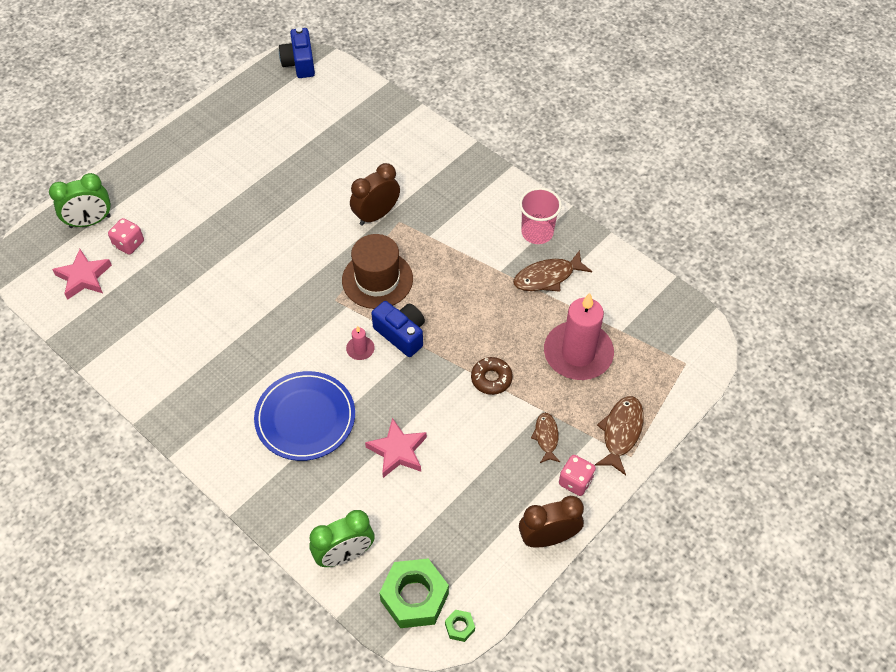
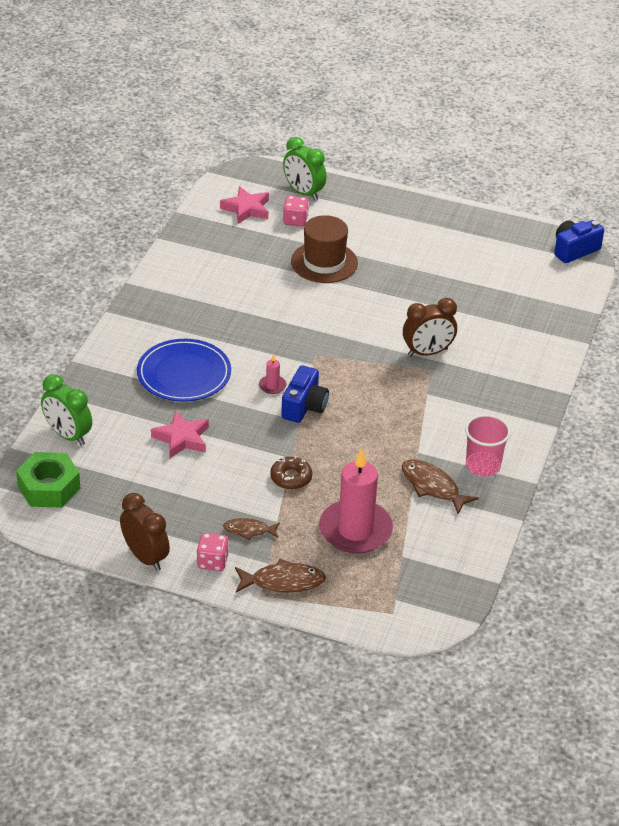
camera: 65 degrees right, 15 degrees down
brown hat [342,234,413,309] -> brown hat moved to [291,215,358,283]
brown clock [350,163,400,225] -> brown clock turned 135 degrees clockwise [403,298,457,357]
green nut [445,609,475,642] -> none
brown fish [531,413,560,463] -> brown fish turned 150 degrees counterclockwise [223,518,280,541]

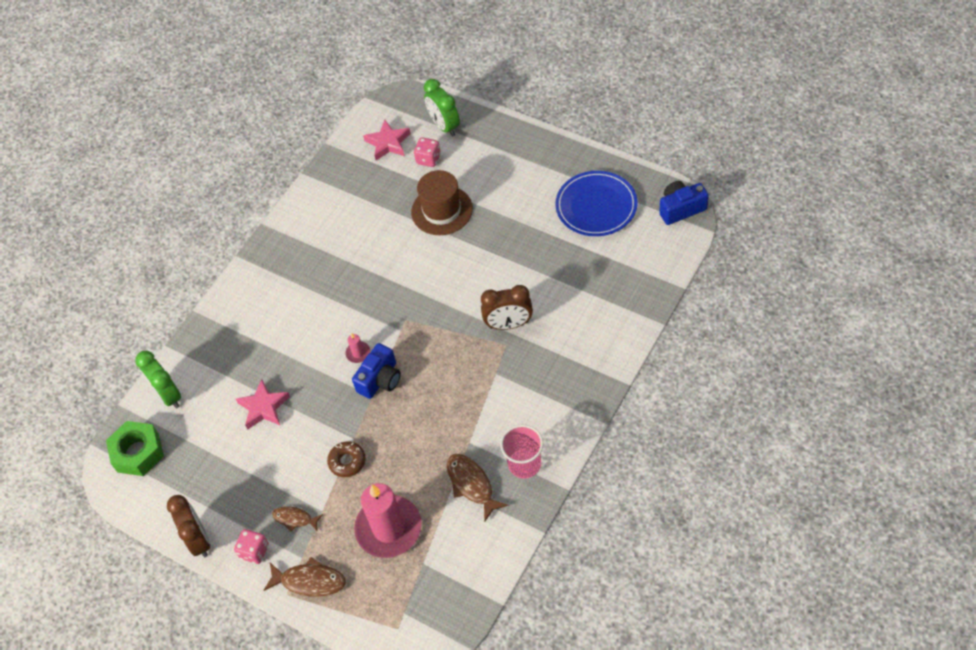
camera: 20 degrees right, 15 degrees up
blue plate [137,339,231,402] -> blue plate moved to [555,171,637,236]

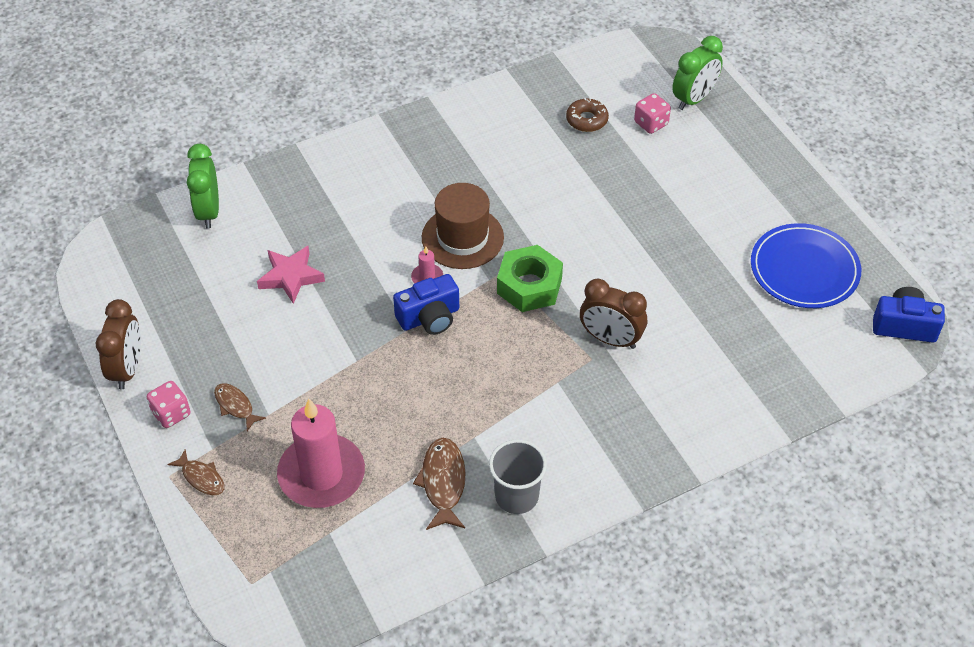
camera: 25 degrees right, 5 degrees down
green nut [106,421,164,476] -> green nut moved to [497,245,563,312]
brown fish [263,557,346,597] -> brown fish [167,450,224,495], size x0.64
brown donut [327,442,366,477] -> brown donut moved to [566,98,609,132]
pink star [363,120,411,160] -> none
brown hat [411,170,473,235] -> brown hat moved to [422,183,504,269]
green clock [424,79,460,136] -> green clock turned 135 degrees counterclockwise [672,36,723,110]
pink cup [500,425,543,479] -> grey cup [489,439,547,514]

